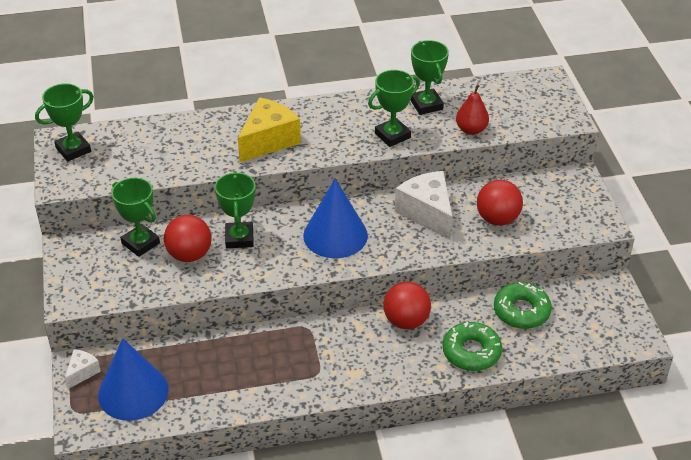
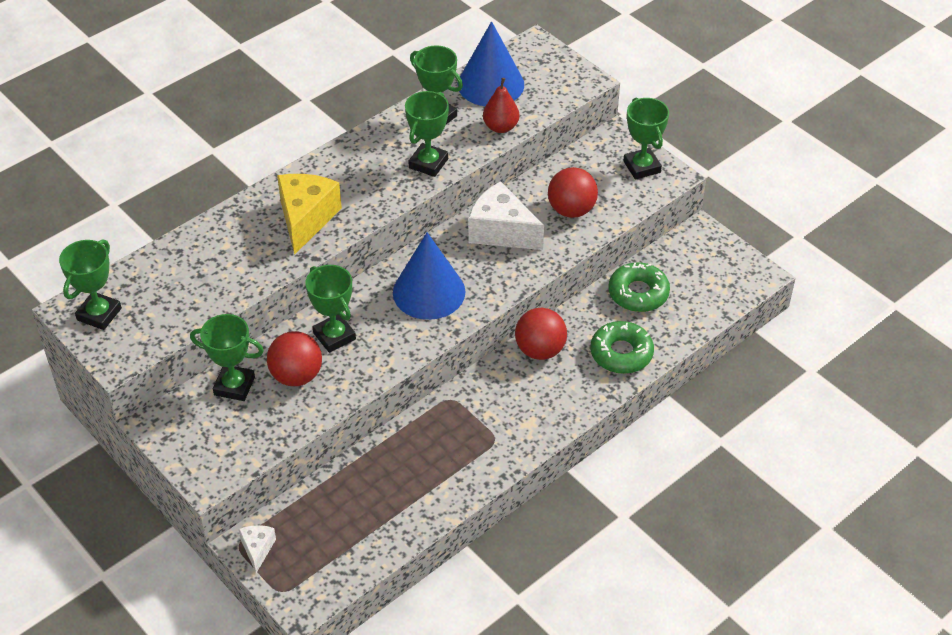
camera: 30 degrees left, 5 degrees up
blue cone [98,338,168,421] -> blue cone moved to [458,21,524,106]
none -> green trophy [623,98,669,179]

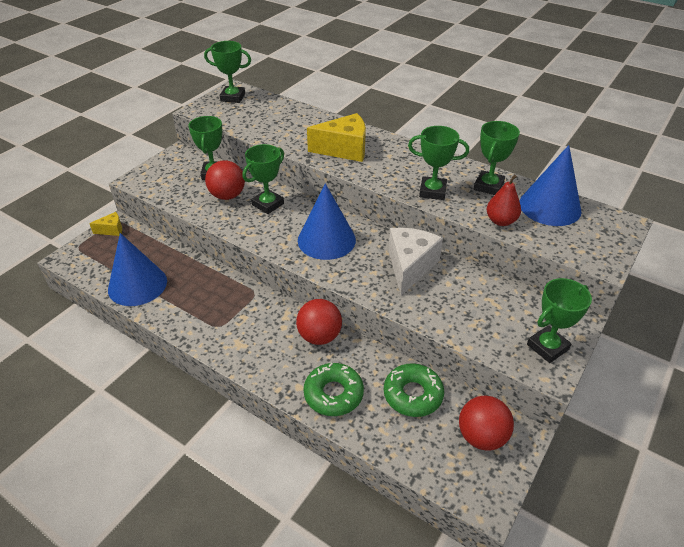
camera: 75 degrees right, 5 degrees down
white cheese [239,525,276,573] -> yellow cheese [89,212,122,236]
red ball [548,167,598,218] -> red ball moved to [459,395,514,451]
none -> blue cone [108,233,167,306]

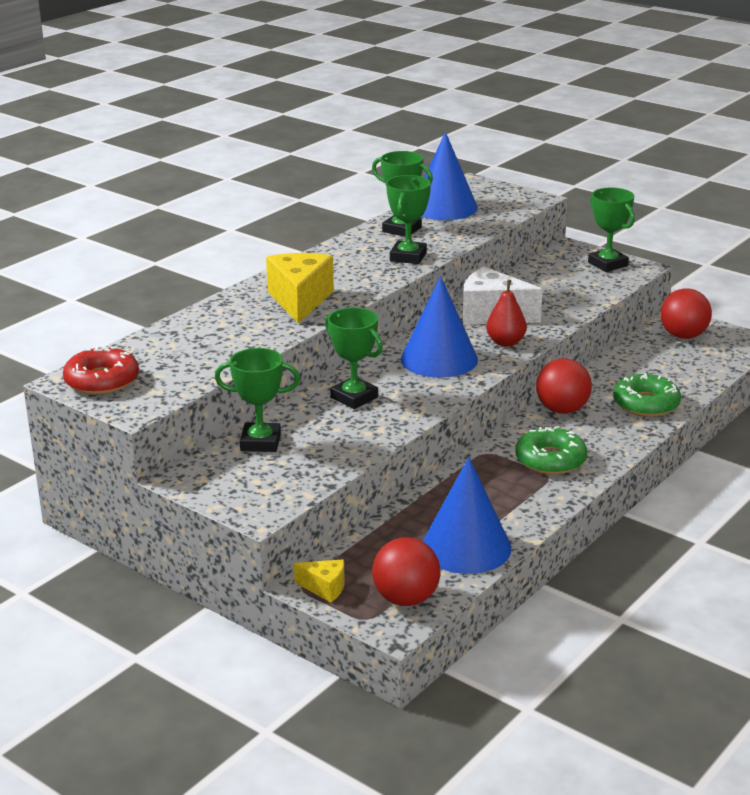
camera: 85 degrees left, 15 degrees down
yellow cheese [89,212,122,236] -> yellow cheese turned 120 degrees clockwise [294,559,345,602]
green trophy [204,41,251,103] -> red donut [63,346,139,395]
red ball [205,160,245,200] -> red ball moved to [372,537,440,606]
green donut [384,363,444,417] -> green donut moved to [515,426,587,474]
red pear [487,175,521,226] -> red pear moved to [486,280,527,347]

